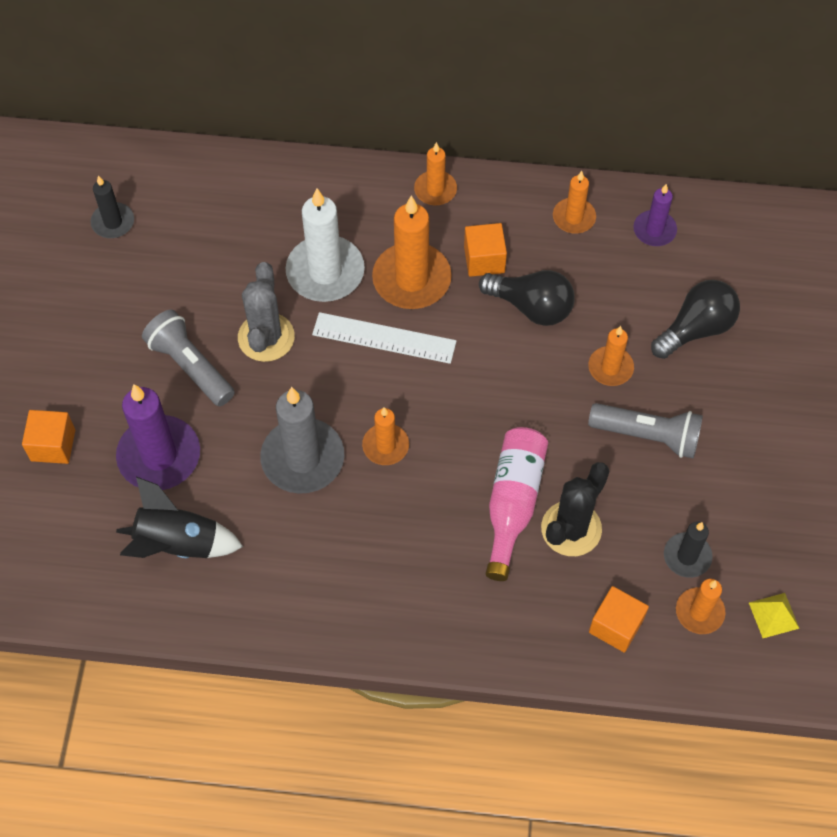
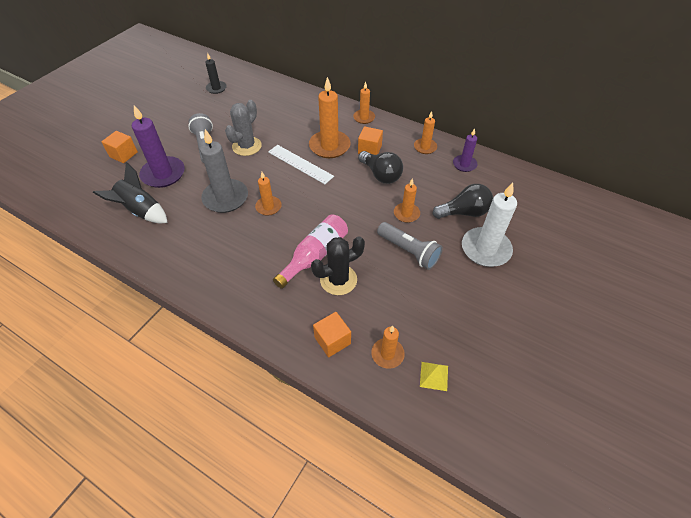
camera: 25 degrees right, 10 degrees down
white candle [286,188,365,302] -> white candle moved to [462,182,517,267]
black candle [664,522,713,578] -> none

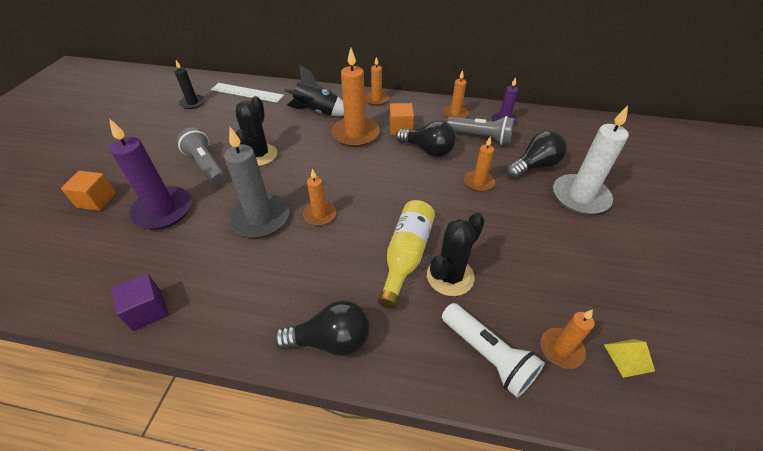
camera: 20 degrees left, 5 degrees down
black rocket [93,162,168,223] -> black rocket moved to [284,65,344,116]
grey cactus [225,100,262,156] -> black cactus [236,96,277,166]
white ruler [268,145,334,184] -> white ruler moved to [211,83,284,103]
pink bottle [273,214,348,289] -> yellow bottle [378,200,435,309]
orange cube [313,312,351,357] -> white flashlight [442,303,545,398]
grey flashlight [377,222,443,270] -> grey flashlight moved to [447,116,515,145]
none -> purple cube [111,273,168,331]
none -> black light bulb [274,300,370,356]

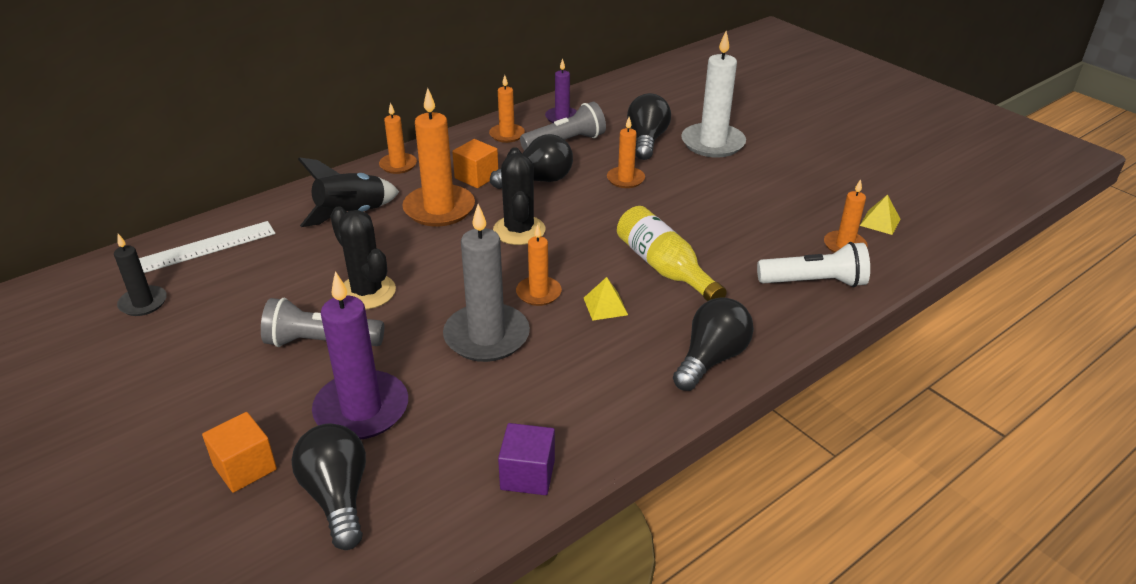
camera: 50 degrees left, 10 degrees down
black cactus [427,213,485,296] -> black cactus moved to [493,147,546,245]
none -> black light bulb [292,423,366,550]
none -> yellow pyramid [584,277,628,321]

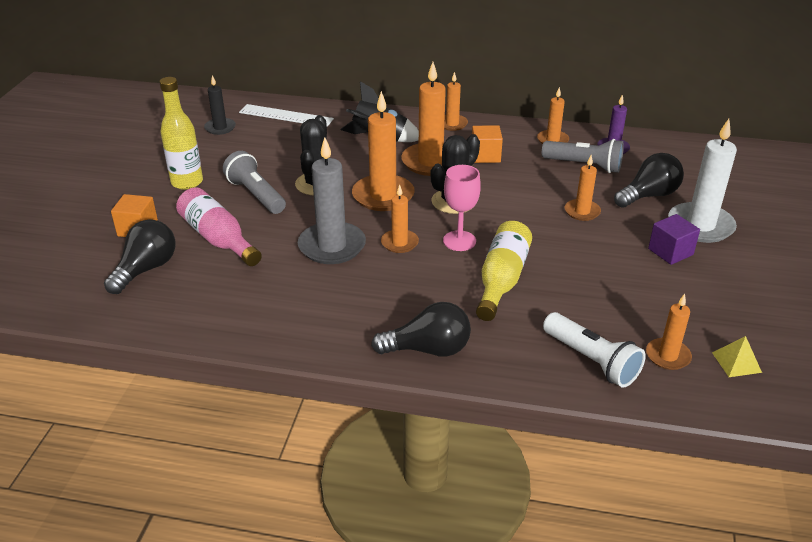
camera: 50 degrees right, 0 degrees up
purple candle [312,271,408,439] -> pink bottle [176,187,262,266]
black light bulb [490,134,573,189] -> none
purple cube [498,423,555,495] -> purple cube moved to [648,214,700,265]
yellow pyramid [584,277,628,321] -> none
none -> yellow bottle [159,77,203,190]
none -> orange candle [352,91,415,211]
none -> pink goblet [443,165,481,251]

